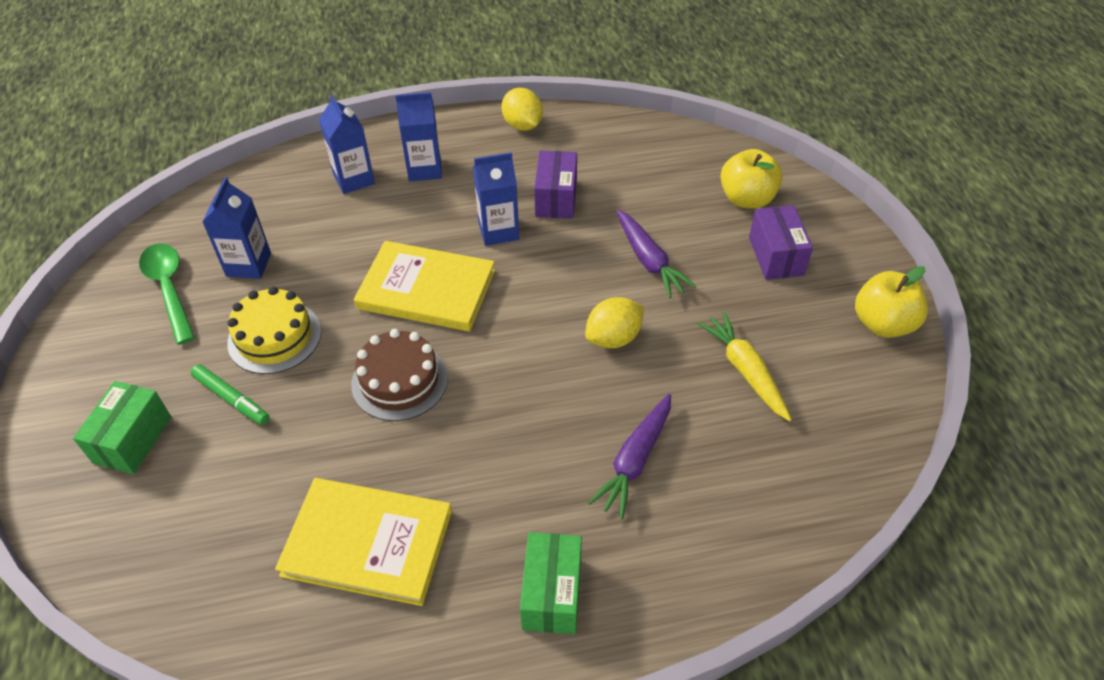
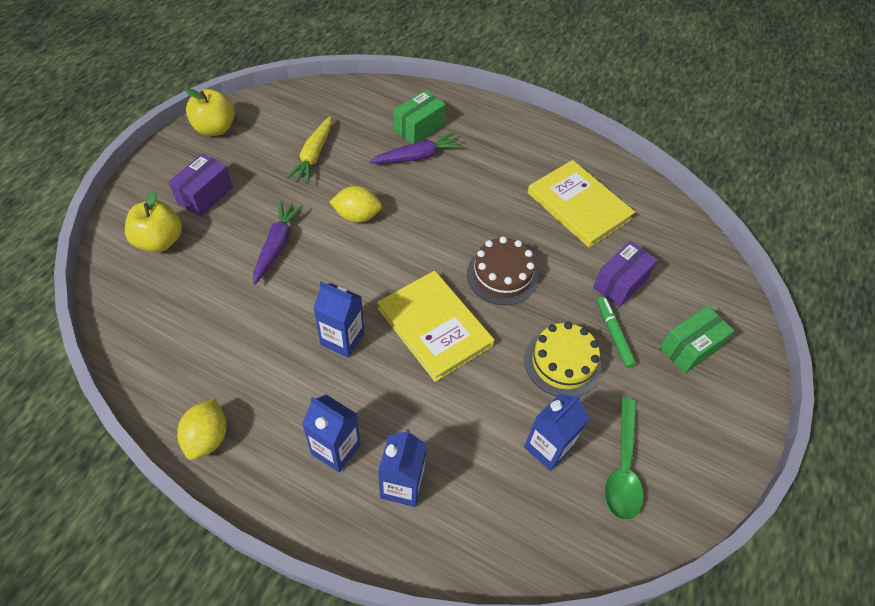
camera: 145 degrees left, 5 degrees up
green box [520,532,582,634] -> green box moved to [394,90,445,144]
purple box [534,151,577,219] -> purple box moved to [593,241,658,307]

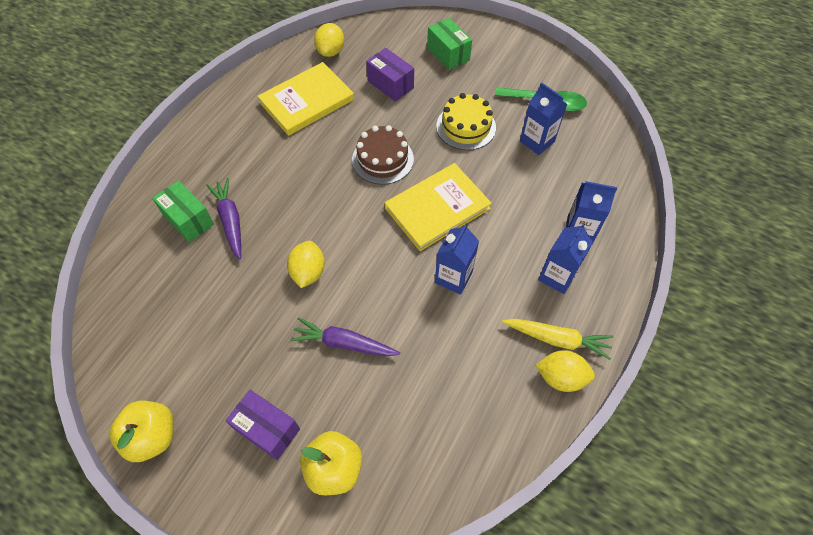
camera: 85 degrees left, 5 degrees up
yellow carrot [286,116,332,184] -> yellow carrot moved to [502,319,613,360]
green marker [597,296,637,368] -> none
none -> yellow lemon [314,23,344,57]

